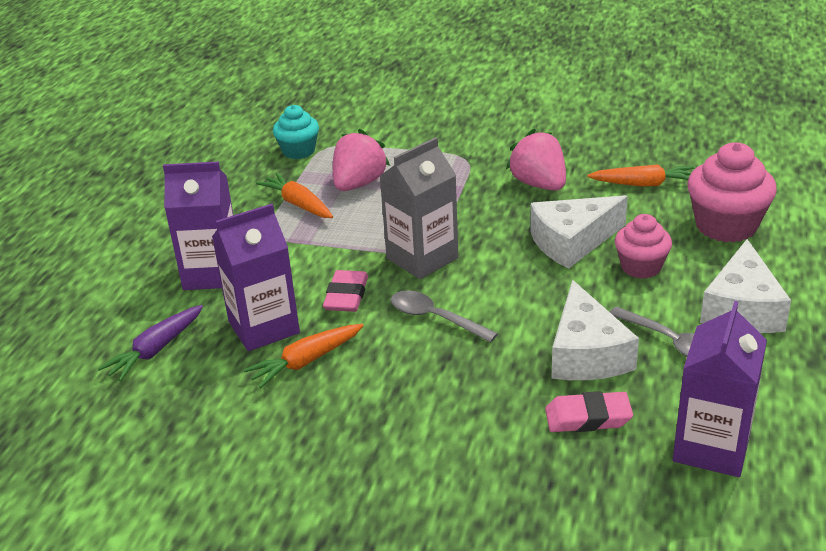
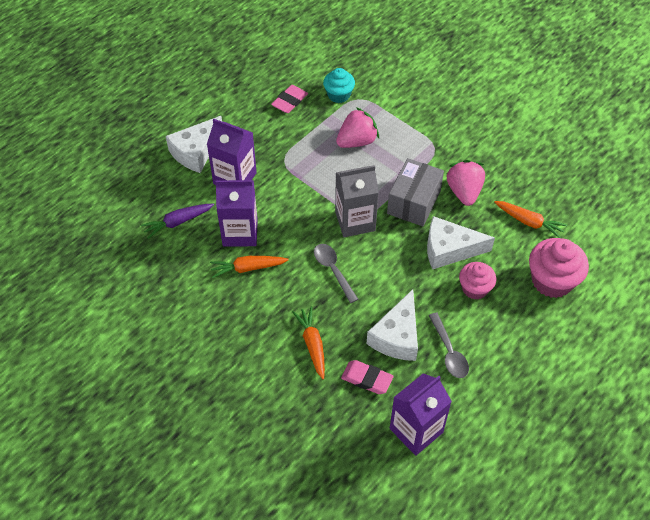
camera: 25 degrees right, 20 degrees up
orange carrot [256,173,333,218] -> orange carrot moved to [292,307,325,379]
pink eraser [323,270,368,312] -> pink eraser moved to [271,85,308,113]
white cheese [700,239,791,333] -> white cheese moved to [166,116,222,173]
none -> grey box [387,158,444,226]

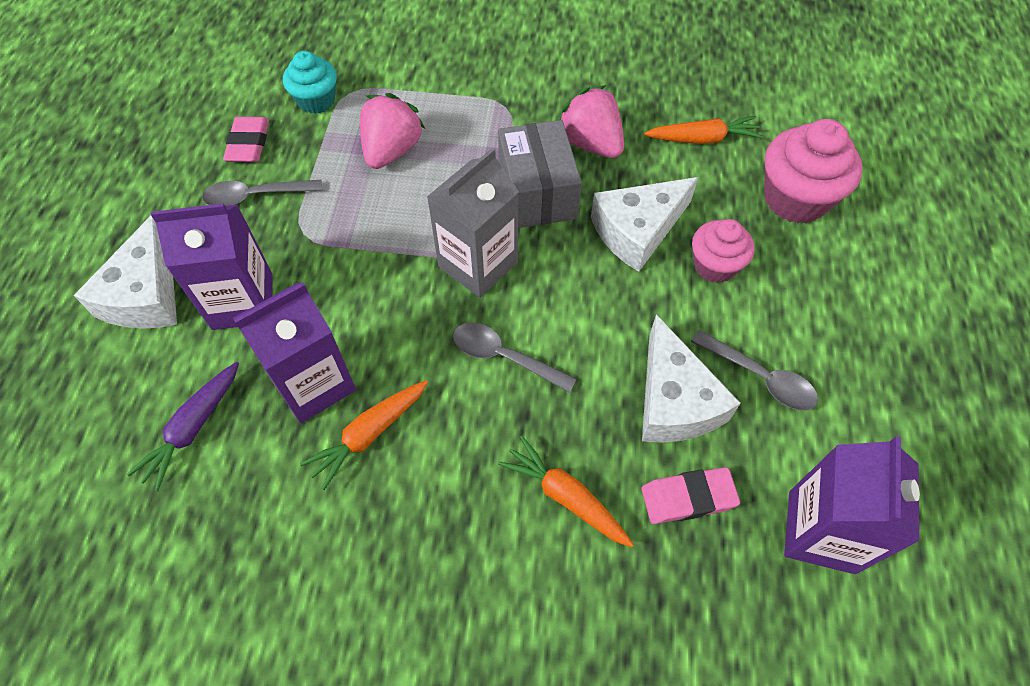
camera: 35 degrees left, 5 degrees up
none -> grey spoon [202,180,322,206]

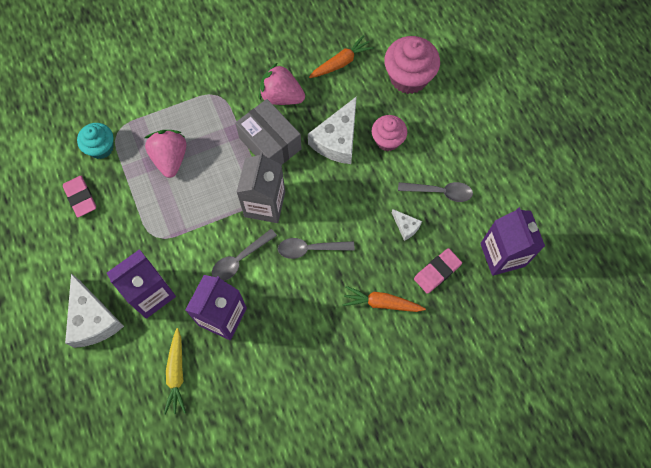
camera: 30 degrees left, 10 degrees up
purple carrot [127,362,239,491] -> yellow carrot [164,328,186,415]
grey spoon [202,180,322,206] -> grey spoon moved to [212,229,277,281]
orange carrot [300,380,428,490] -> none
white cheese [642,314,741,443] -> white cheese [392,209,422,241], size x0.48

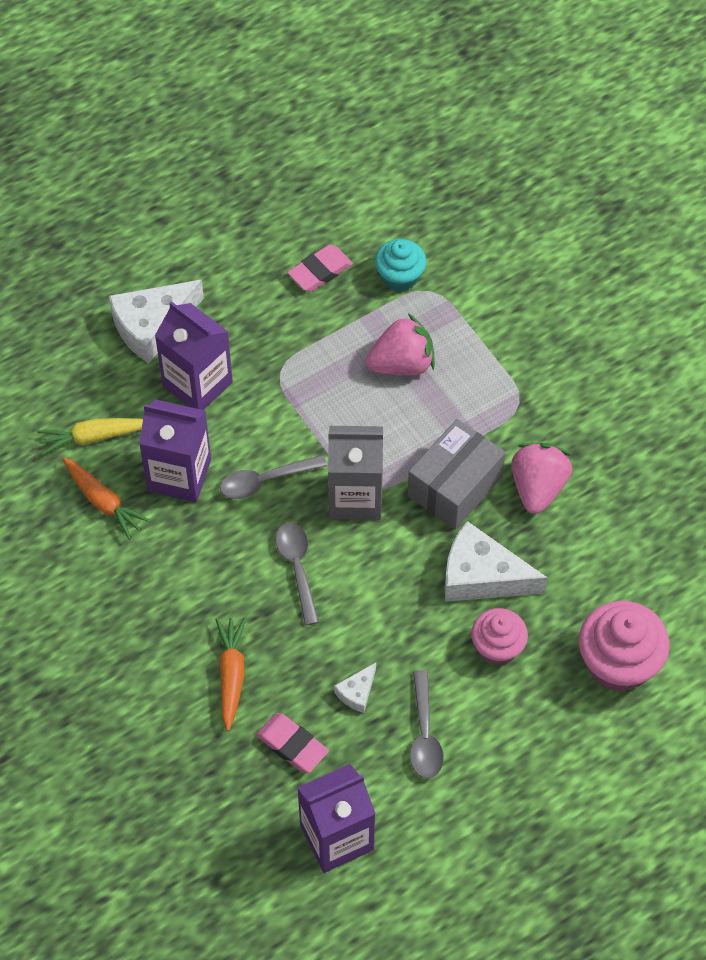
camera: 80 degrees right, 10 degrees down
grey spoon [212,229,277,281] -> grey spoon turned 60 degrees counterclockwise [220,455,327,499]
orange carrot [309,35,374,78] -> orange carrot moved to [62,457,151,540]

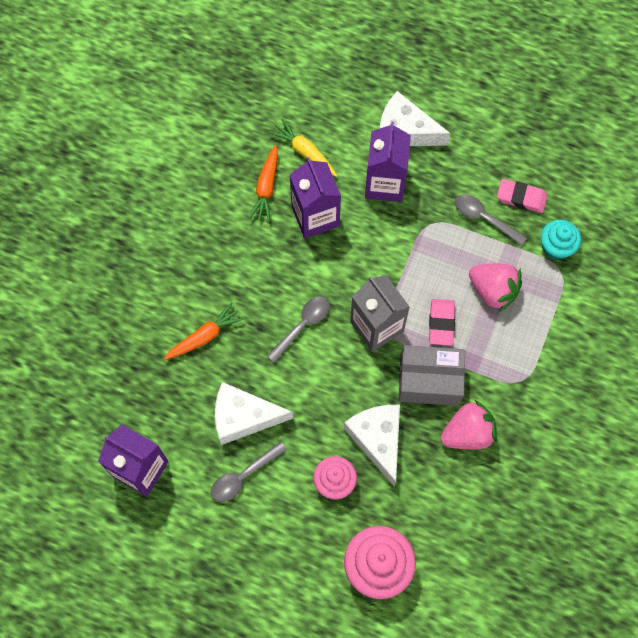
camera: 55 degrees right, 10 degrees up
grey spoon [220,455,327,499] -> grey spoon moved to [455,194,527,246]
pink eraser [256,713,329,773] -> pink eraser moved to [429,299,455,346]
white cheese [334,663,376,713] -> white cheese [215,382,293,445], size x2.09

